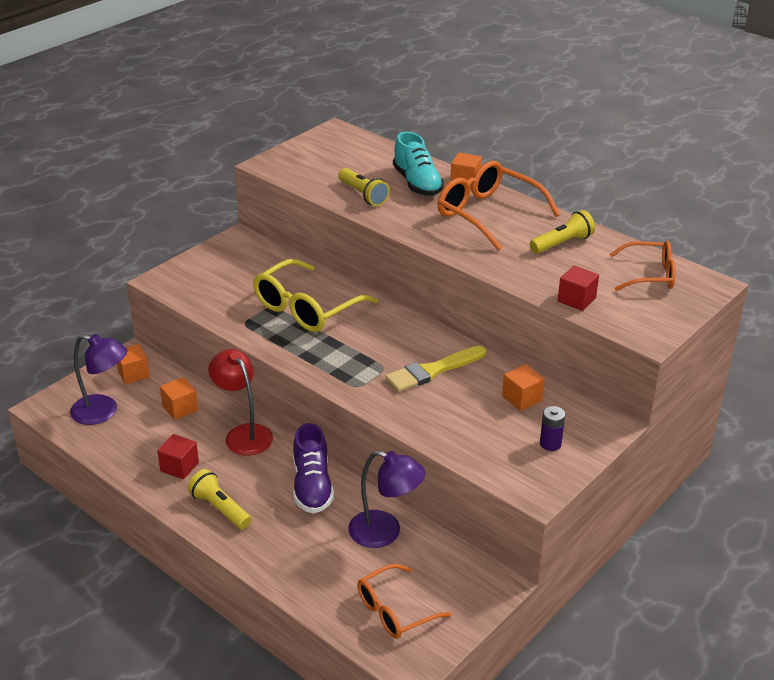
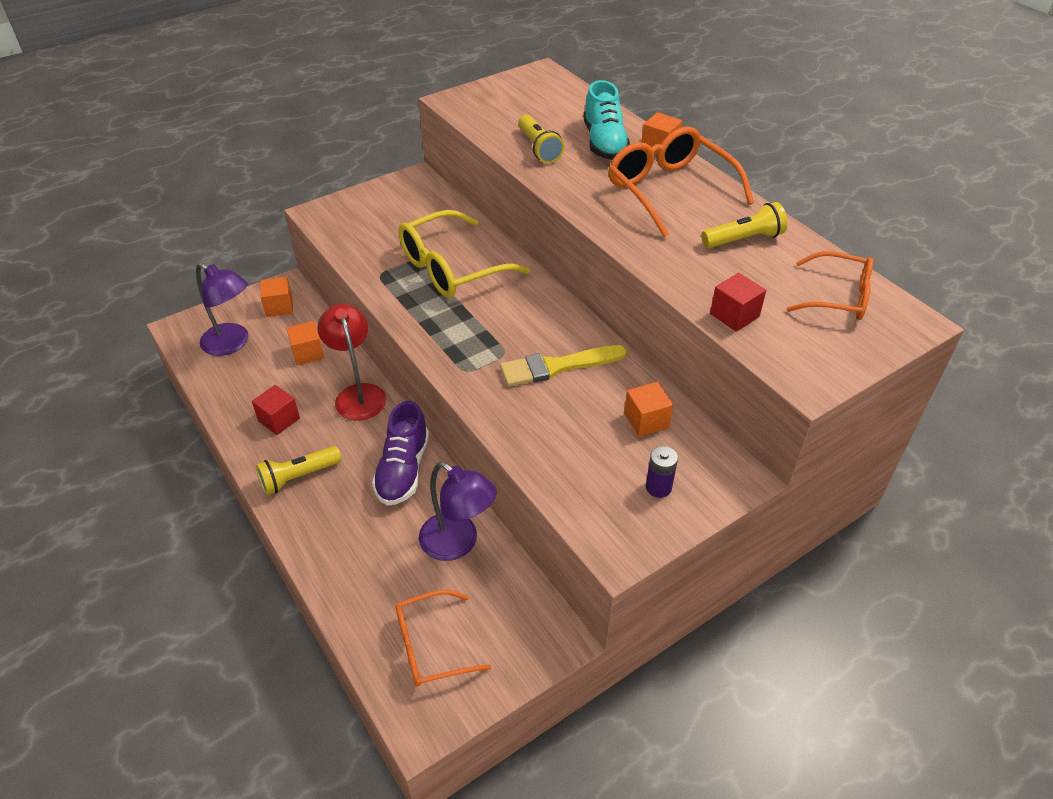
camera: 15 degrees right, 10 degrees up
yellow flashlight [188,469,252,529] -> yellow flashlight turned 90 degrees counterclockwise [256,446,342,495]

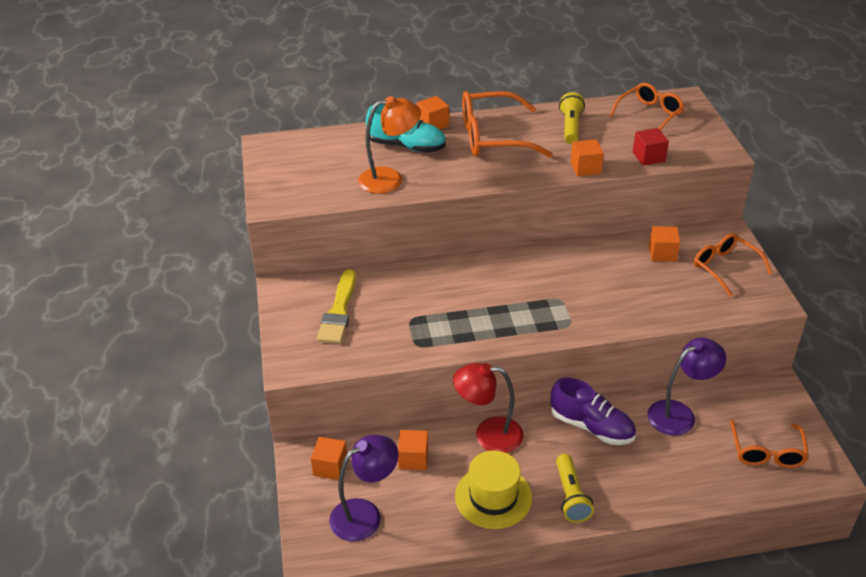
camera: 65 degrees left, 5 degrees down
red cube [252,385,300,435] -> yellow hat [455,450,532,529]
yellow glasses [398,210,530,298] -> none
yellow brush [500,345,627,386] -> yellow brush moved to [317,269,356,343]
yellow flashlight [518,115,564,163] -> orange lamp [358,96,421,194]
purple battery [646,446,678,498] -> orange glasses [694,233,772,297]
none -> orange cube [571,139,604,176]

